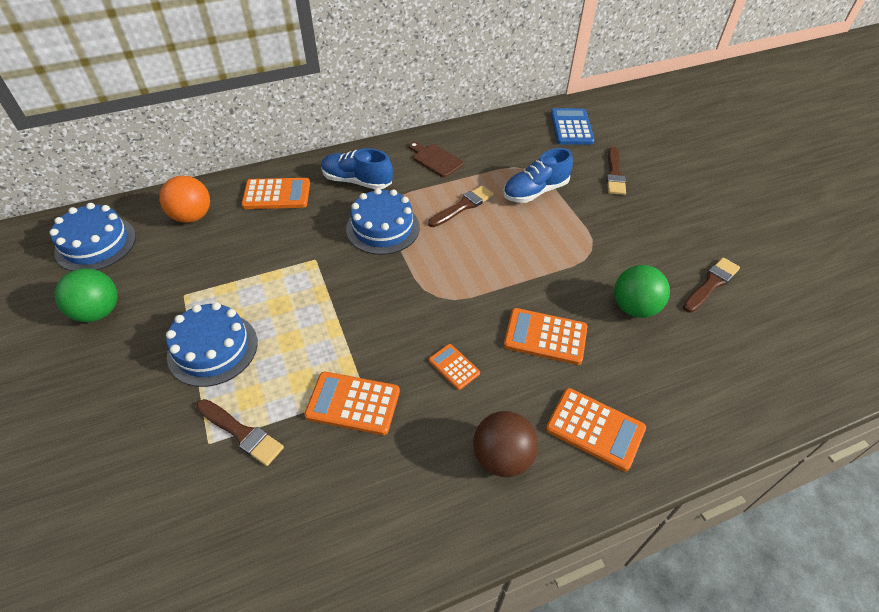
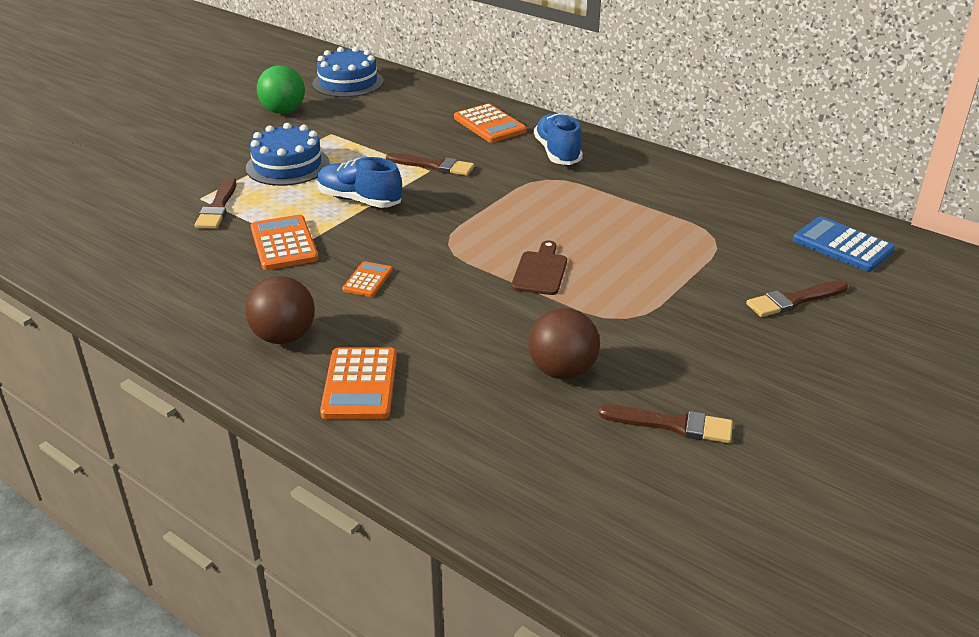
camera: 60 degrees right, 15 degrees down
orange ball [159,175,210,223] -> none
blue cake [346,188,420,255] -> none
brown cutting board [409,142,464,177] -> brown cutting board moved to [512,241,567,295]
brown brush [428,185,494,227] -> brown brush moved to [386,153,474,176]
blue shoe [503,148,573,203] -> blue shoe moved to [317,157,402,208]
orange calculator [504,308,588,365] -> none
blue calculator [551,108,595,145] -> blue calculator turned 105 degrees counterclockwise [793,216,895,272]
green ball [614,265,670,318] -> brown ball [529,308,600,380]

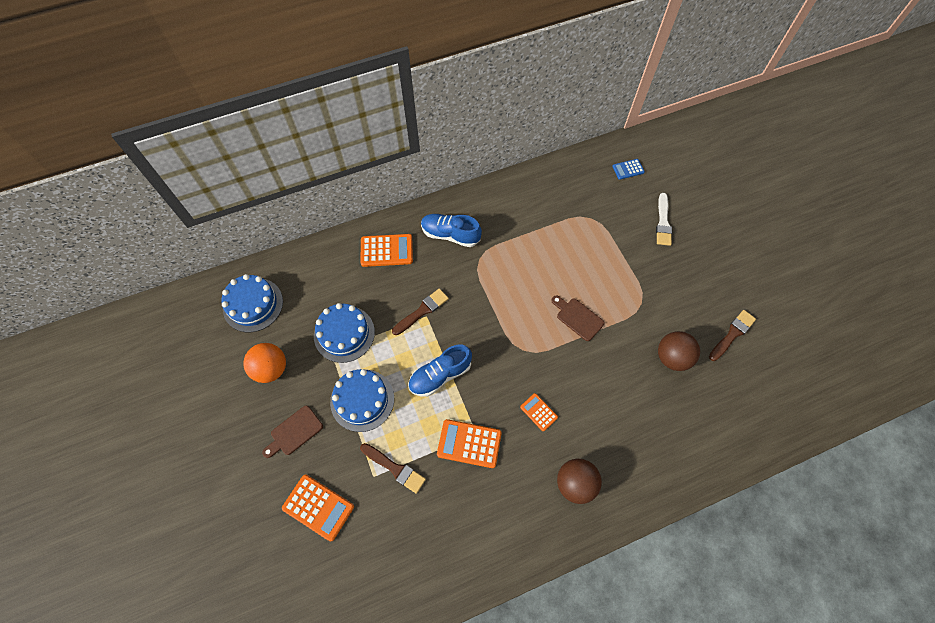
camera: 60 degrees left, 30 degrees up
green ball [257,65,305,114] -> orange ball [243,343,286,383]
orange calculator [320,347,397,419] -> orange calculator moved to [282,474,354,541]
brown brush [746,280,848,317] -> white brush [656,193,672,246]
blue calculator [793,216,895,272] -> blue calculator [612,159,645,180], size x0.58
none -> brown cutting board [262,406,323,458]
none -> blue cake [314,303,375,363]

